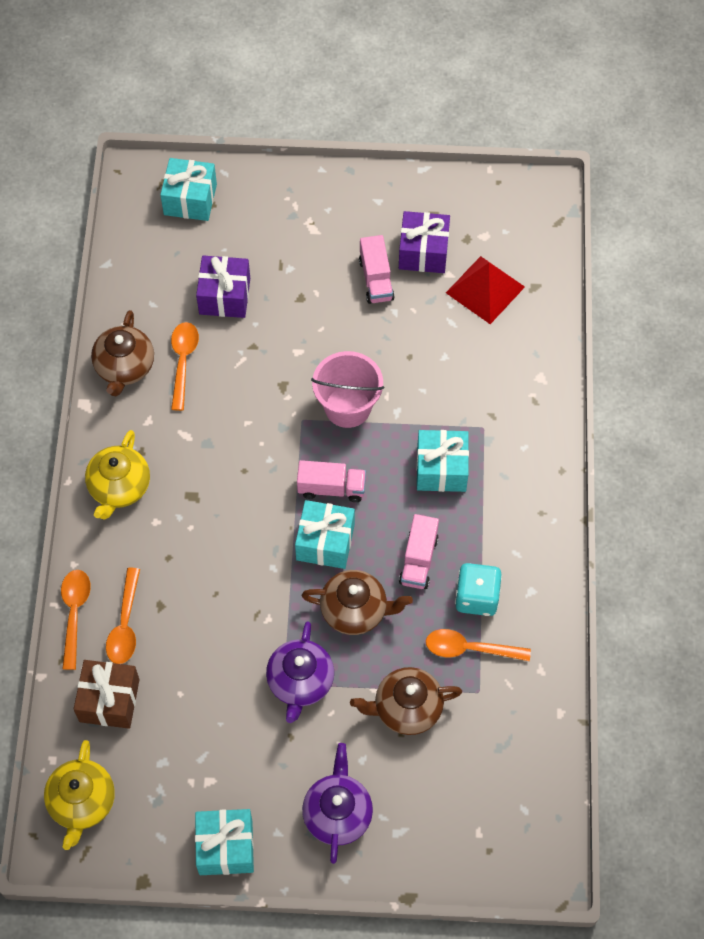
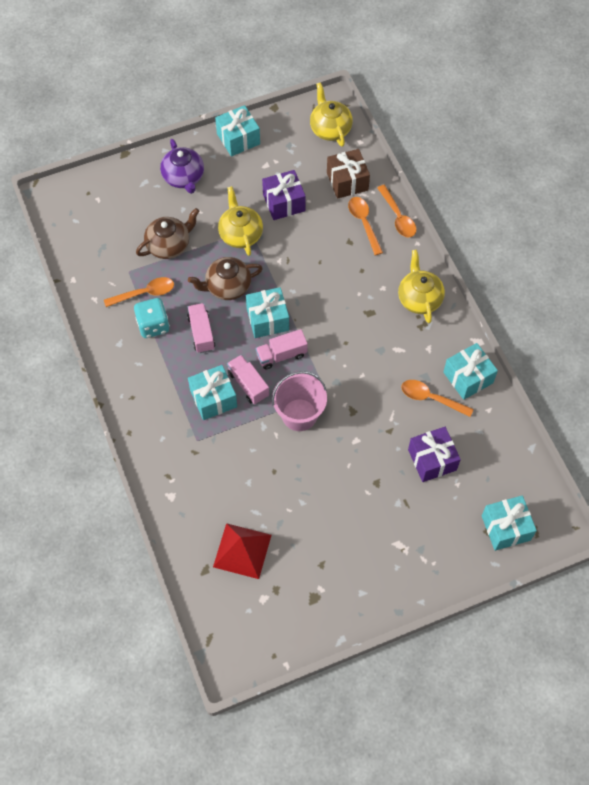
camera: 155 degrees right, 0 degrees up
brown teapot [91,310,154,396] -> turquoise gift [443,343,498,400]
orange spoon [171,322,199,411] -> orange spoon turned 135 degrees clockwise [401,380,474,417]
purple teapot [266,622,334,723] -> yellow teapot [218,186,263,256]
pink truck [359,235,395,304] -> pink truck moved to [227,355,269,404]
purple gift [399,211,450,273] -> purple gift moved to [262,170,306,220]

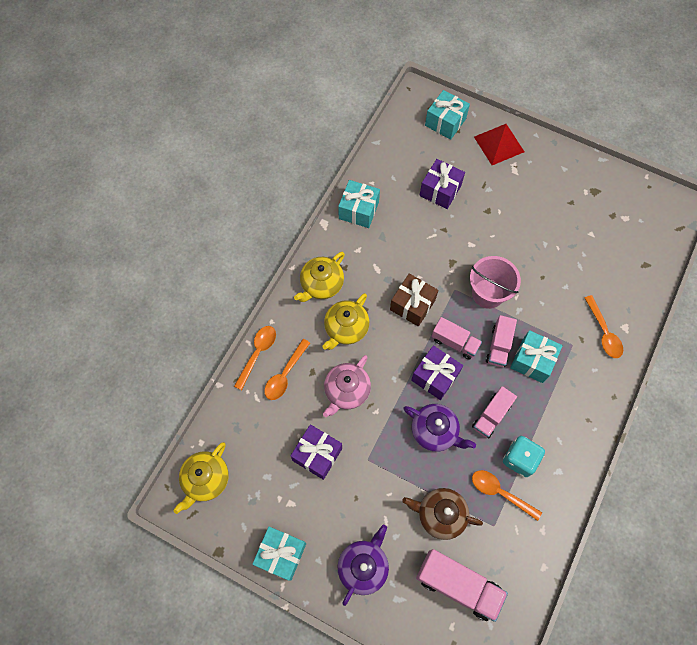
camera: 130 degrees left, 5 degrees up
brown teapot [188,257,263,300] -> purple teapot [403,404,476,452]
red pyramid [213,523,272,579] -> red pyramid moved to [474,124,524,165]
yellow teapot [218,186,263,256] -> yellow teapot moved to [322,293,369,350]
turquoise gift [246,287,289,338] -> purple gift [411,345,463,400]
brown gift [327,149,370,199] -> brown gift moved to [390,273,438,327]
orange spoon [401,380,474,417] -> orange spoon moved to [585,295,623,358]
none -> pink teapot [323,355,371,417]
none -> pink truck [416,549,508,622]

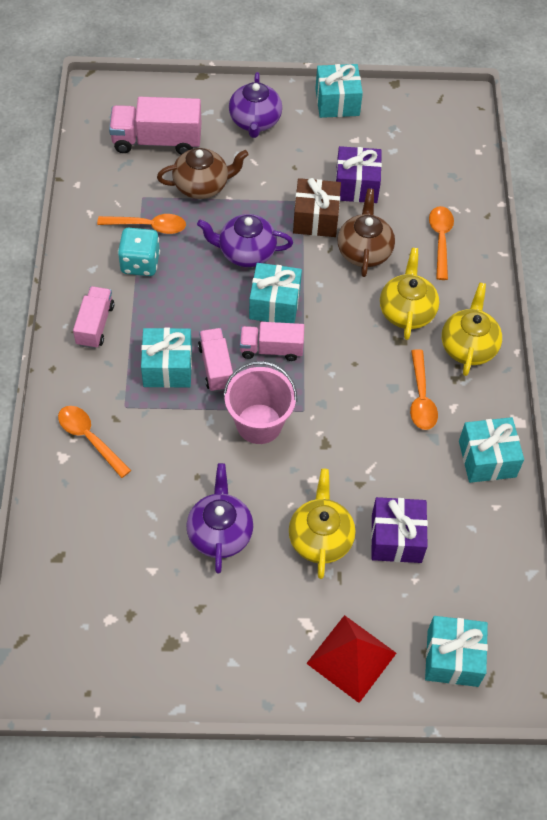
camera: 150 degrees right, 10 degrees down
yellow teapot [173,442,229,514] -> yellow teapot moved to [289,469,356,579]
orange spoon [234,326,276,390] -> orange spoon moved to [410,349,438,430]
pink teapot [323,355,371,417] -> brown teapot [337,189,395,277]
brown gift [390,273,438,327] -> brown gift moved to [293,178,341,237]
purple gift [411,345,463,400] -> turquoise gift [249,263,302,323]
pink truck [472,386,517,439] -> pink truck moved to [73,286,114,349]
none -> purple teapot [186,463,253,574]

